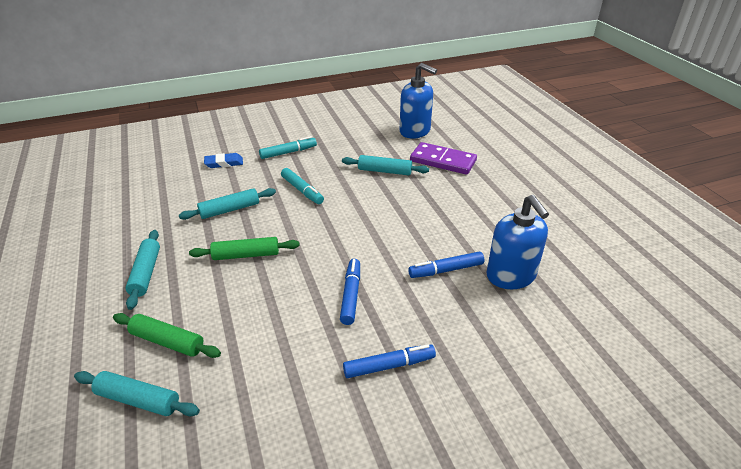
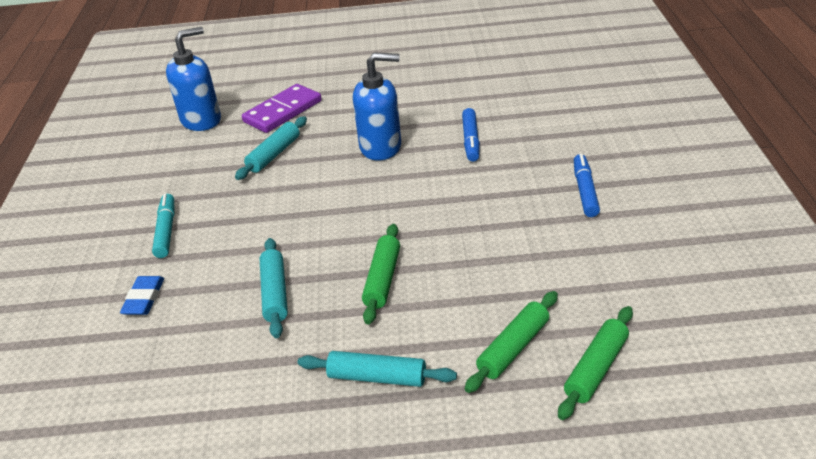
camera: 70 degrees left, 0 degrees up
turquoise rolling pin [74,371,200,416] -> green rolling pin [558,306,633,420]
turquoise marker [281,168,324,204] -> none
blue marker [340,259,360,325] -> none
blue soap dispenser [486,195,549,289] -> blue soap dispenser moved to [353,52,401,160]

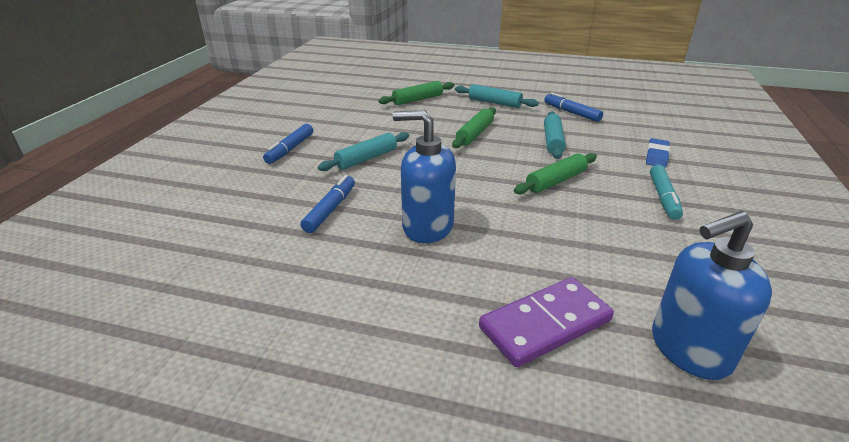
camera: 165 degrees left, 5 degrees down
turquoise rolling pin [235,116,307,180] -> turquoise rolling pin moved to [318,132,409,171]
green rolling pin [558,306,633,420] -> green rolling pin moved to [514,153,597,195]
none -> blue marker [544,92,603,122]

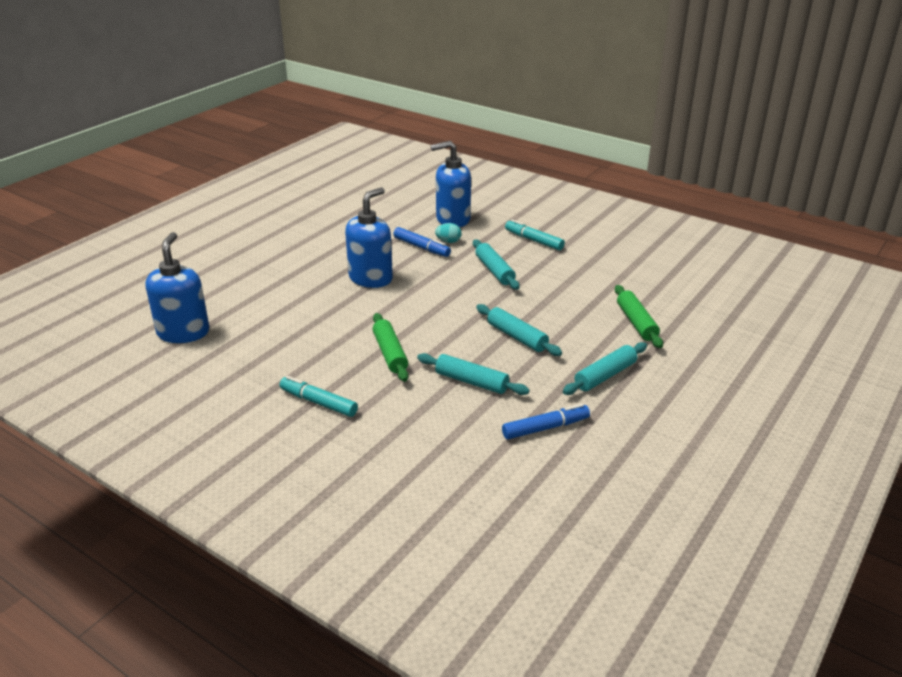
camera: 110 degrees right, 0 degrees up
blue marker [263,124,313,164] -> turquoise marker [505,219,565,251]
green rolling pin [452,107,496,148] -> turquoise rolling pin [476,304,562,356]
purple domino [479,277,614,367] -> none
blue eraser [646,138,670,168] -> none
none -> blue soap dispenser [431,141,471,227]
none -> turquoise egg [435,223,462,243]

